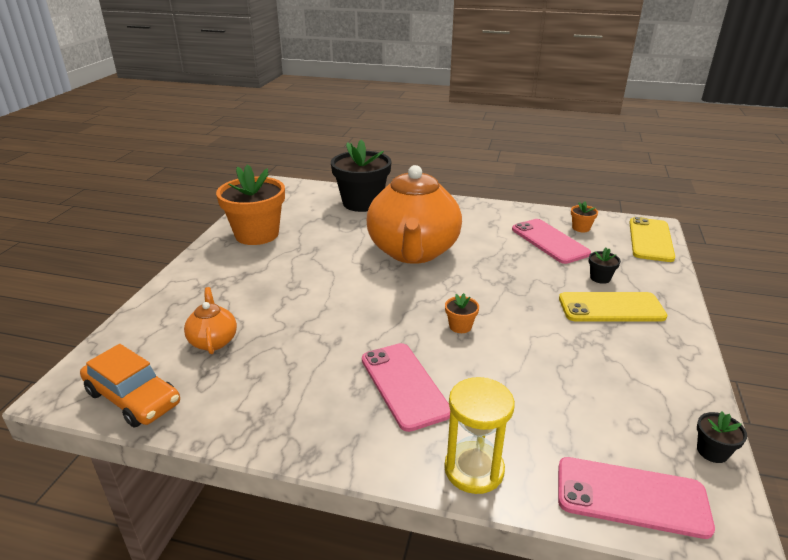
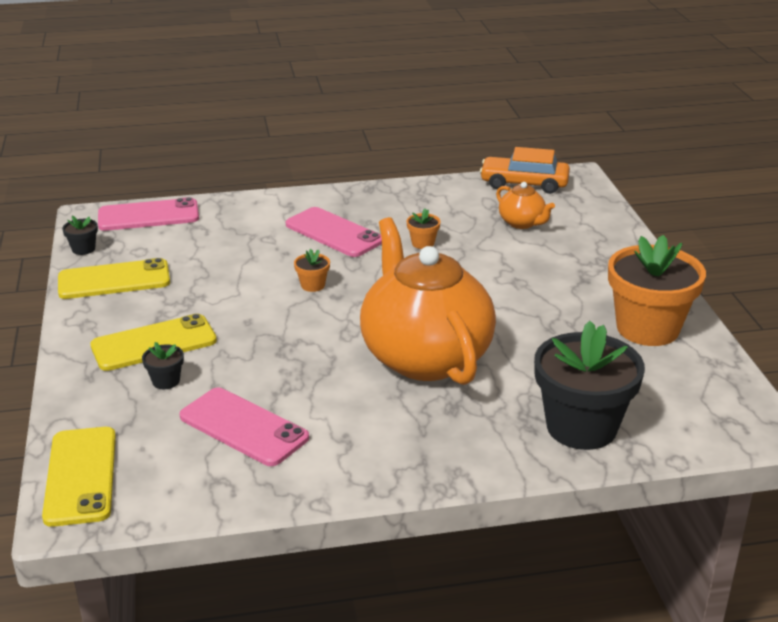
camera: 155 degrees right, 0 degrees up
yellow hourglass [444,377,515,494] -> none
orange flower pot [571,201,598,232] -> orange flower pot moved to [407,209,441,249]
none -> yellow phone [58,258,170,299]

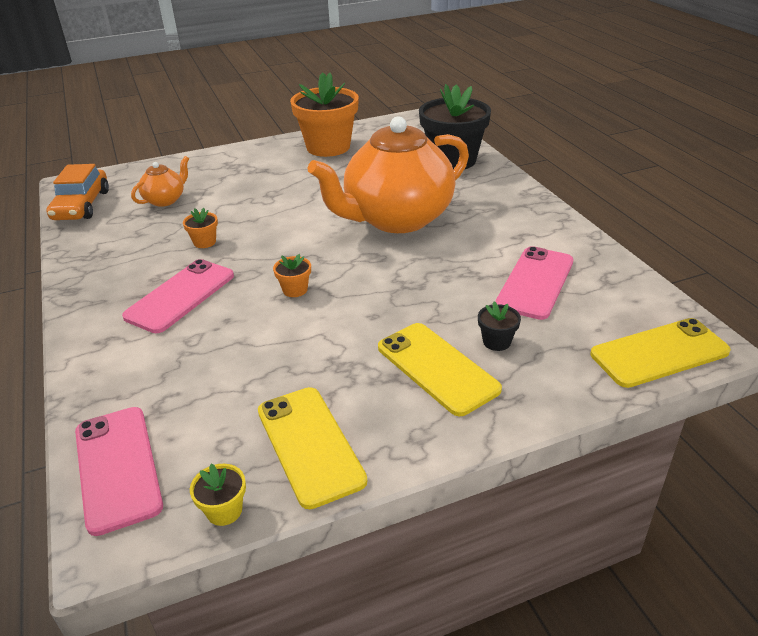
camera: 100 degrees left, 5 degrees up
black flower pot [62,216,98,255] -> yellow flower pot [190,464,246,526]

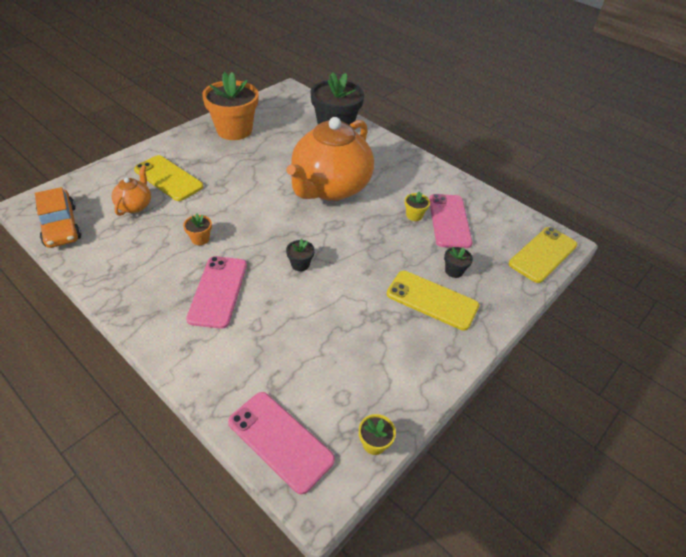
camera: 30 degrees left, 10 degrees up
yellow phone [258,387,367,509] -> yellow phone moved to [134,155,203,201]
orange flower pot [273,254,311,297] -> black flower pot [286,239,315,271]
none -> yellow flower pot [405,192,430,221]

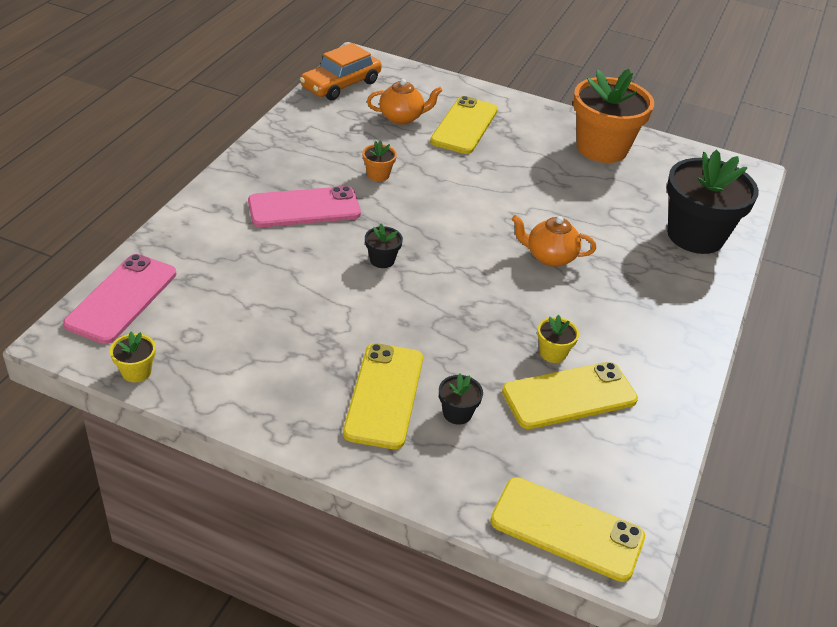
camera: 70 degrees right, 5 degrees down
orange teapot [287,117,374,201] -> orange teapot [512,215,596,267], size x0.43
pink phone [429,194,472,248] -> yellow phone [502,362,638,429]

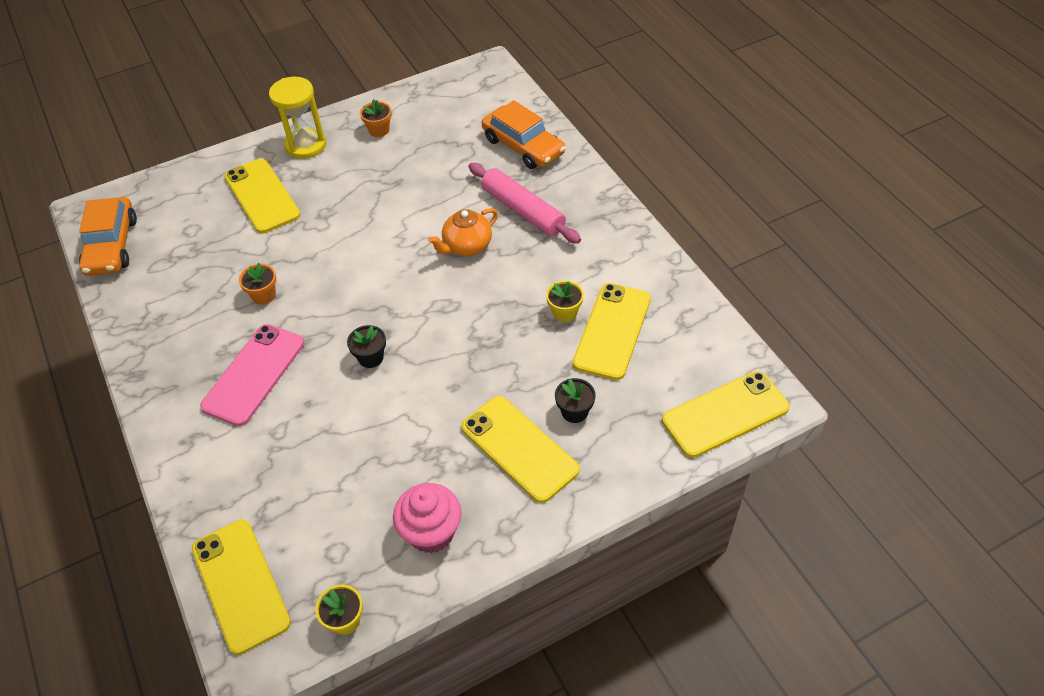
camera: 45 degrees left, 10 degrees up
pink phone [63,254,176,344] -> yellow phone [192,520,291,655]
orange teapot [367,79,443,125] -> none
orange flower pot [573,69,654,163] -> orange flower pot [360,99,392,137], size x0.41
black flower pot [667,149,759,254] -> orange car [482,100,566,169]
none -> yellow hourglass [269,77,326,159]
none -> pink cupcake [393,483,461,553]
none -> pink rolling pin [469,163,581,244]

